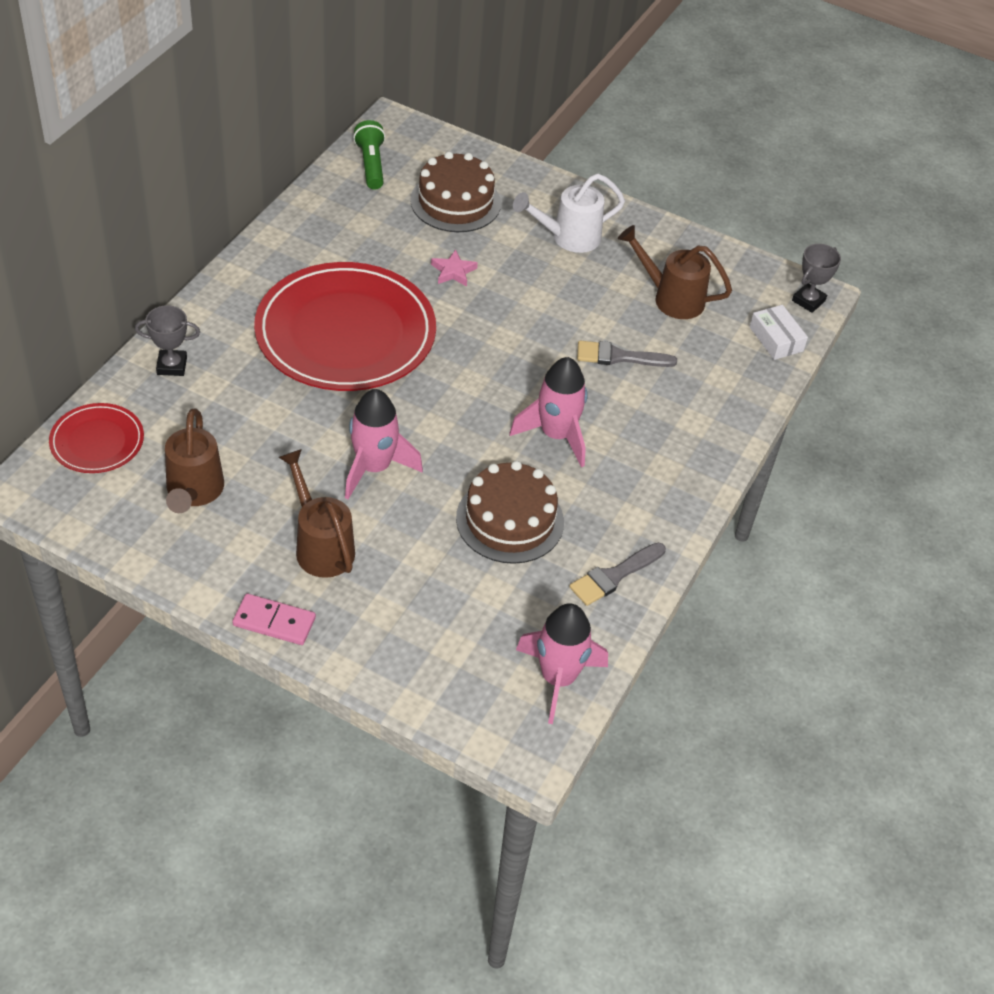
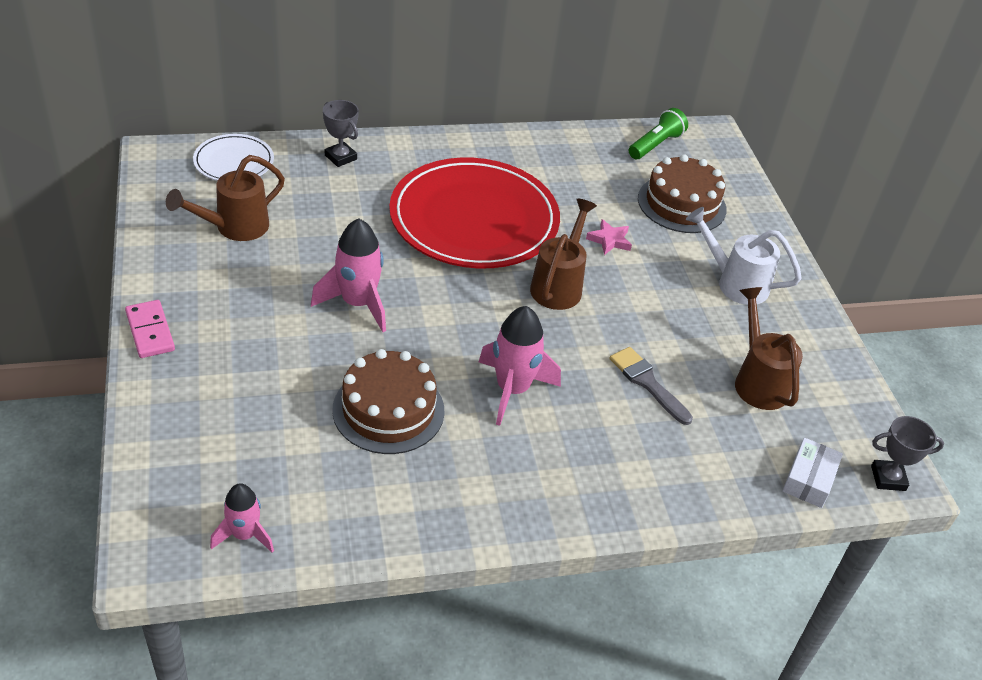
camera: 50 degrees right, 5 degrees down
red plate [49,403,144,473] -> white plate [193,134,274,181]
brown watering can [279,449,355,578] -> brown watering can moved to [530,199,597,310]
pink rocket [516,603,608,724] -> pink rocket [210,483,274,553], size x0.62
grey brush [569,543,666,606] -> none

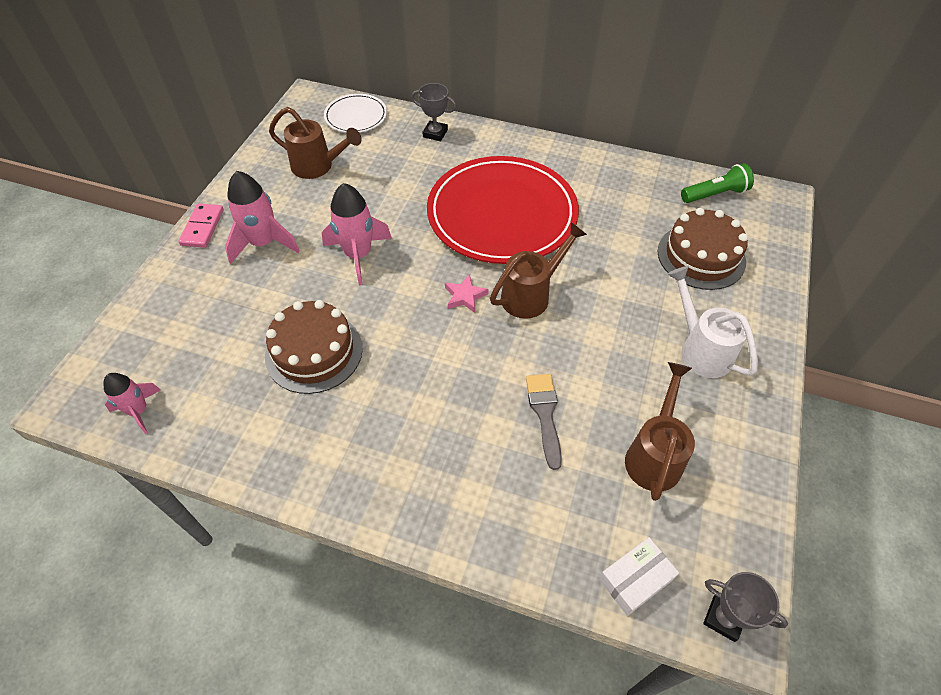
camera: 35 degrees right, 10 degrees up
brown watering can [166,155,285,241] -> brown watering can turned 150 degrees counterclockwise [269,107,361,179]
grey trophy [323,100,359,167] -> grey trophy turned 60 degrees counterclockwise [411,83,456,141]
pink rocket [479,306,561,426] -> pink rocket moved to [225,171,300,264]
pink star [586,219,632,255] -> pink star moved to [445,274,489,313]

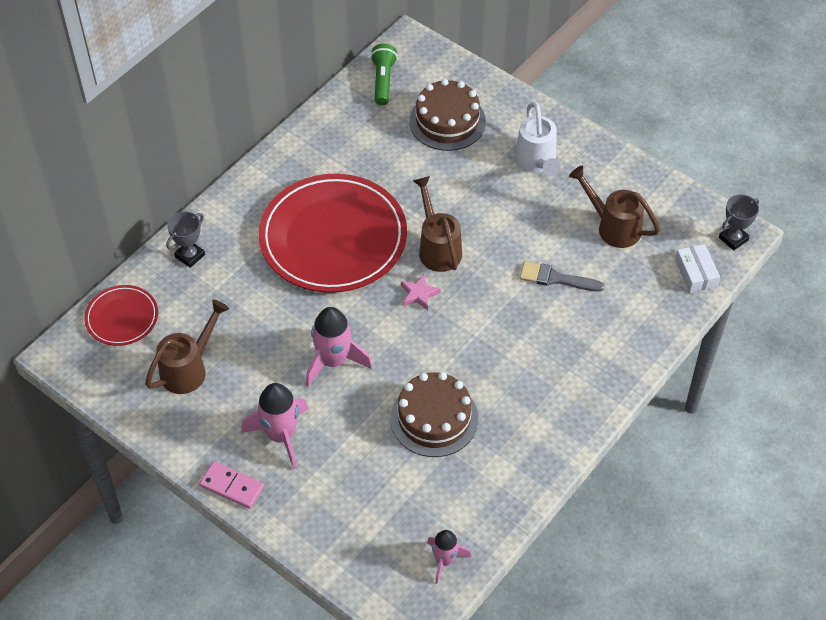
camera: 70 degrees left, 0 degrees up
white plate [324,94,387,133] -> red plate [84,285,158,346]
white watering can [667,266,758,378] -> white watering can turned 90 degrees counterclockwise [515,102,561,176]

